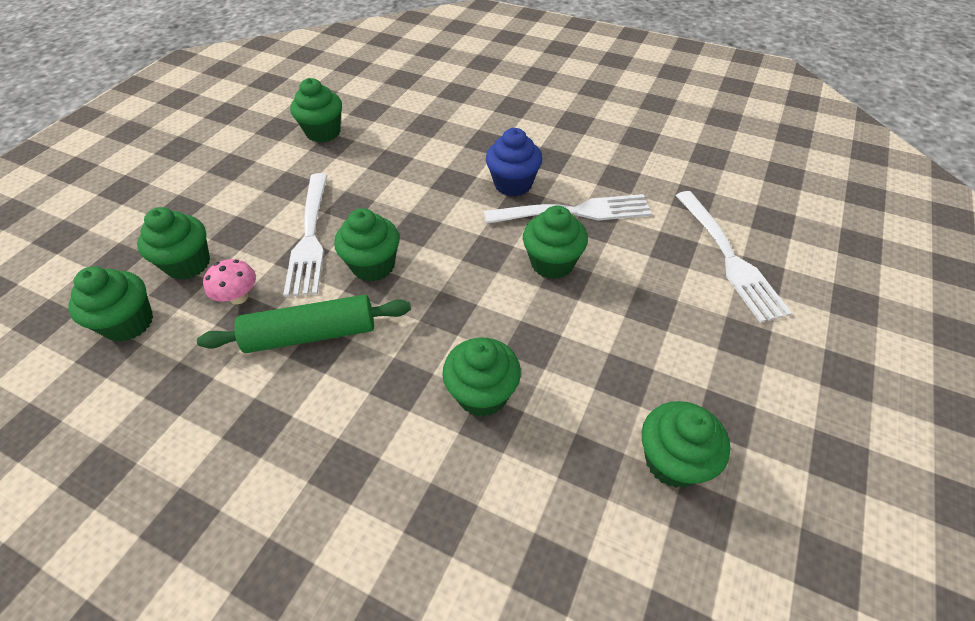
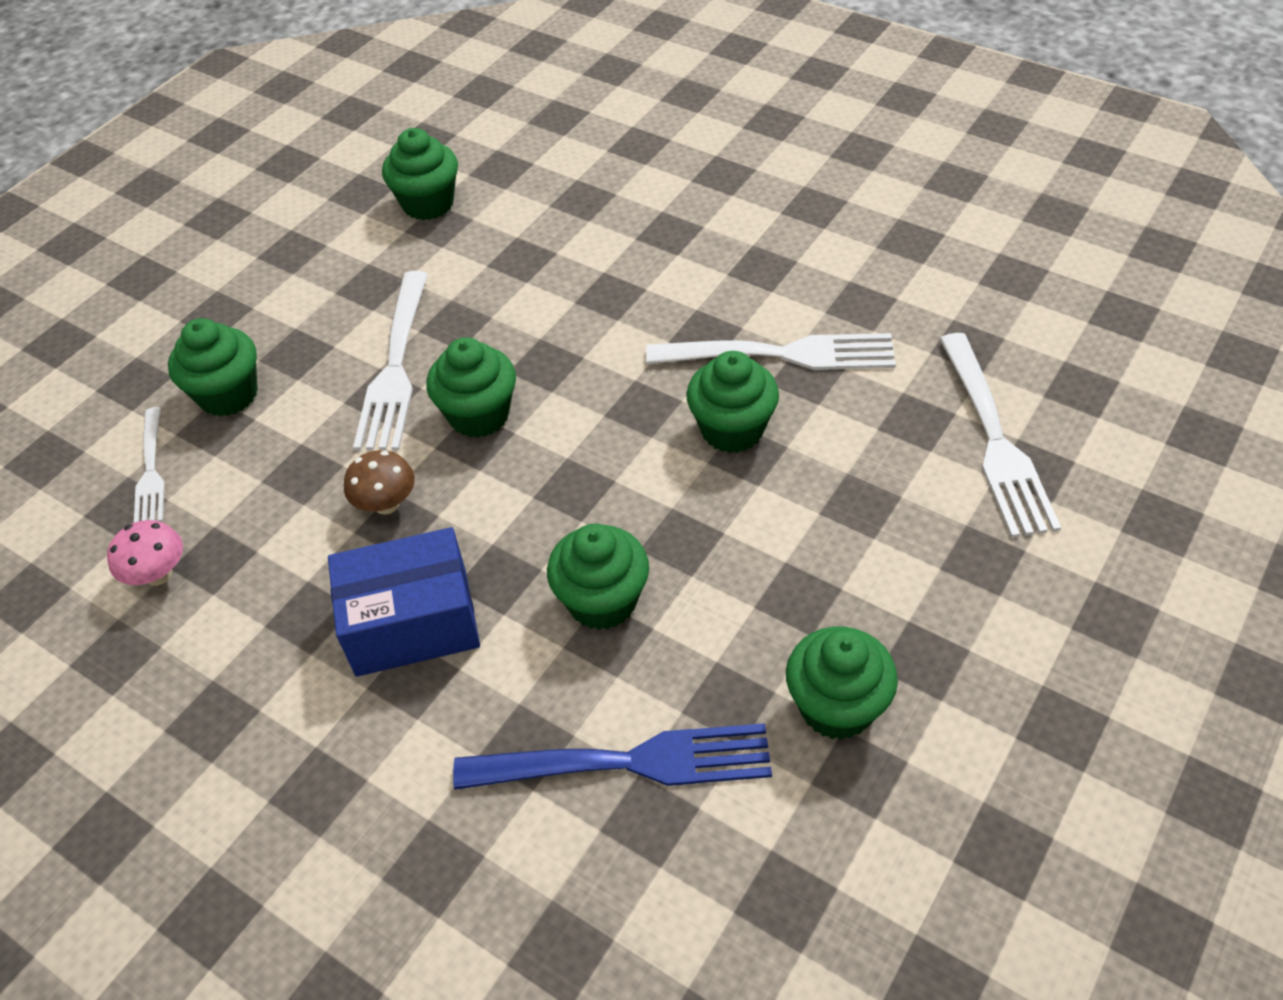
camera: 10 degrees right, 0 degrees up
green cupcake [68,266,153,342] -> white fork [134,407,165,523]
green rolling pin [197,295,411,353] -> brown mushroom [344,450,415,515]
pink mushroom [203,259,256,304] -> pink mushroom moved to [107,520,183,586]
blue cupcake [486,128,542,197] -> none
none -> blue box [328,527,480,677]
none -> blue fork [453,723,772,790]

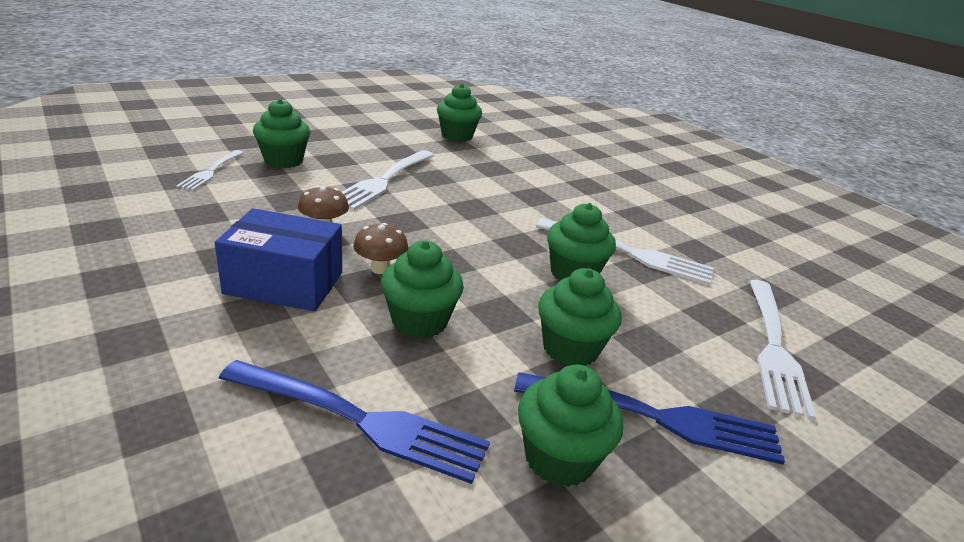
camera: 15 degrees right, 20 degrees down
pink mushroom [107,520,183,586] -> none
green cupcake [426,337,516,438] -> green cupcake moved to [538,268,622,366]
none -> brown mushroom [353,223,408,274]
none -> blue fork [514,372,785,465]

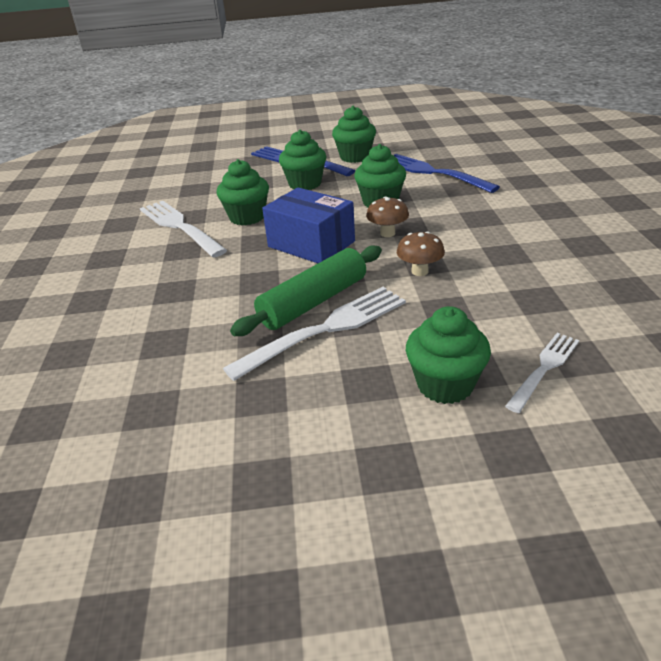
camera: 145 degrees left, 5 degrees up
blue box [215,208,342,311] -> blue box moved to [262,188,355,263]
green cupcake [437,84,482,142] -> none
white fork [749,280,816,420] -> none
none -> green rolling pin [230,245,382,336]

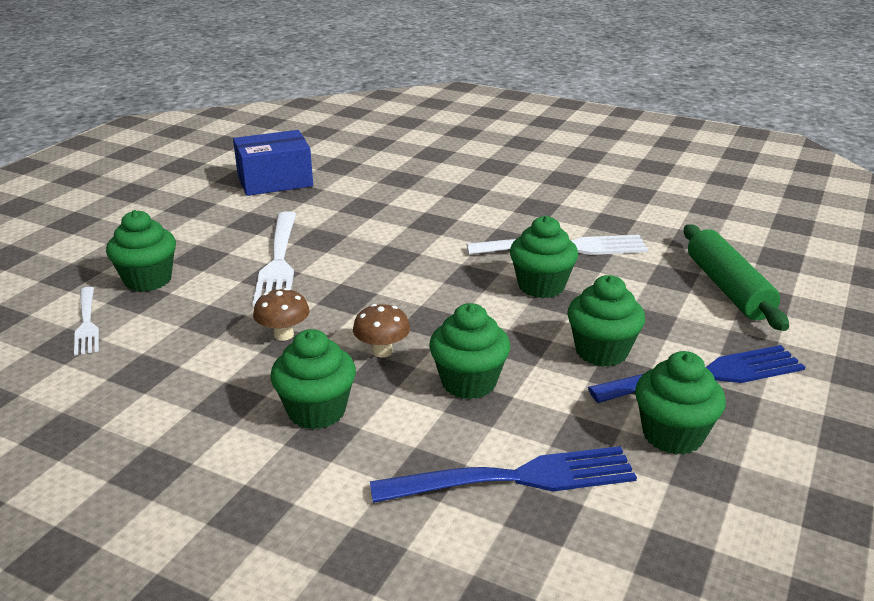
camera: 120 degrees right, 5 degrees down
green rolling pin [230,245,382,336] -> green rolling pin moved to [684,224,789,331]
blue box [262,188,355,263] -> blue box moved to [233,130,313,196]
none -> green cupcake [270,329,356,429]

